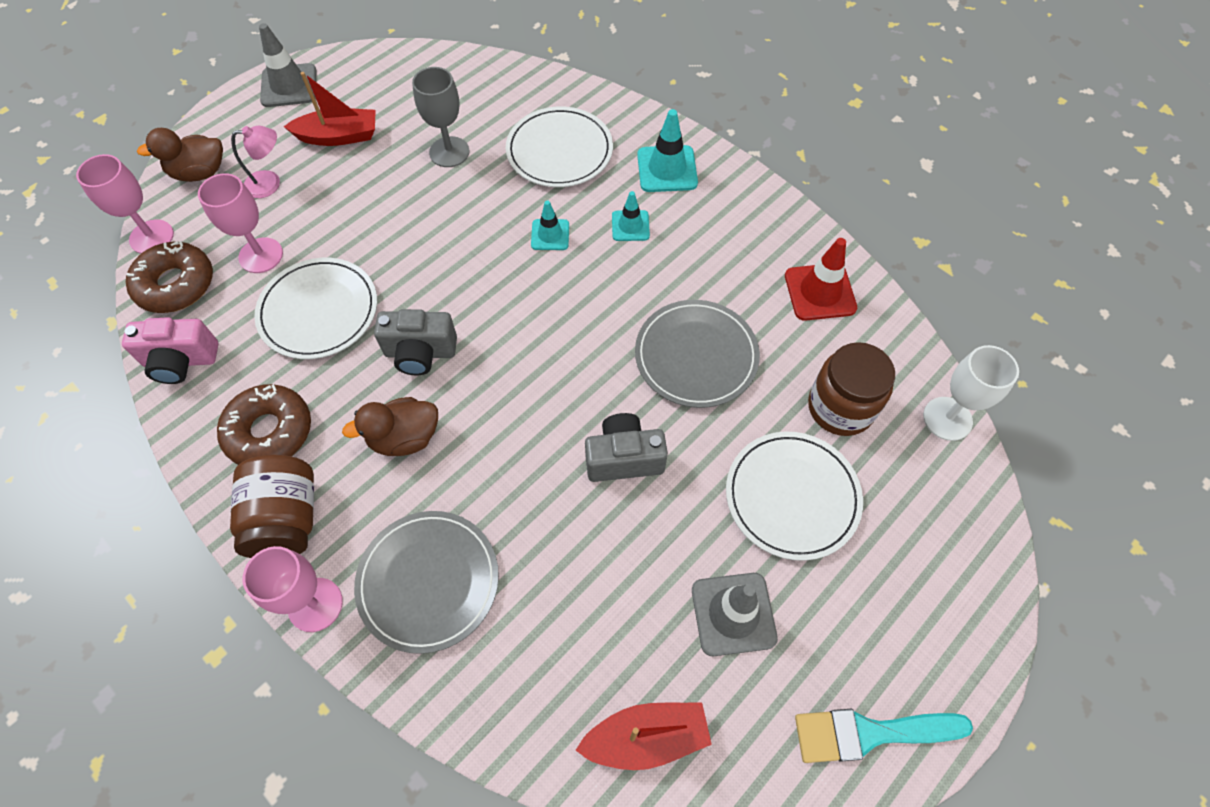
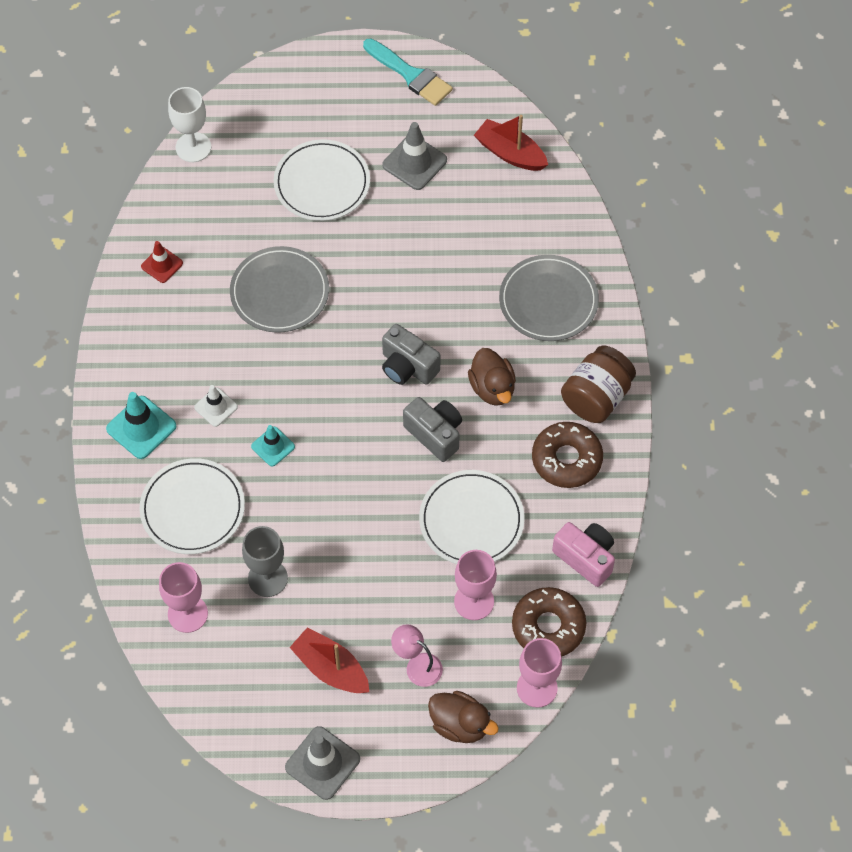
camera: 135 degrees left, 0 degrees up
pink goblet [243,546,343,632] -> pink goblet moved to [159,562,208,633]
brown duck [342,397,438,456] -> brown duck turned 45 degrees clockwise [468,348,516,406]
grey camera [585,413,668,482] -> grey camera moved to [382,324,440,385]
turquoise traffic cone [612,191,650,241] -> white traffic cone [194,385,238,427]
red traffic cone [785,238,857,321] -> red traffic cone [141,241,183,283], size x0.62
brown jar [808,342,895,436] -> none

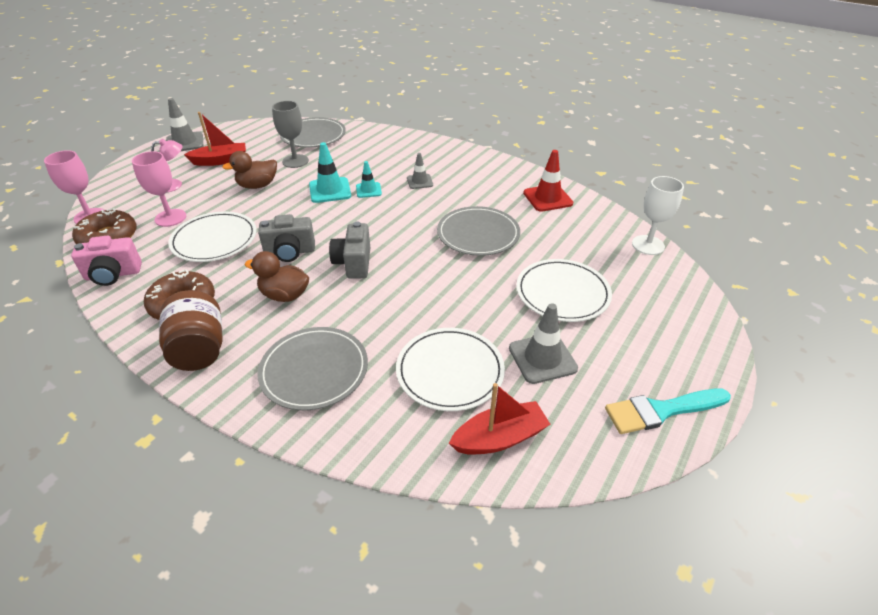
camera: 125 degrees right, 20 degrees down
turquoise traffic cone [106,392,176,459] -> turquoise traffic cone moved to [309,142,351,203]
white plate [139,458,245,554] -> white plate moved to [396,328,505,411]
red traffic cone [141,241,183,283] -> red traffic cone [523,150,573,212], size x1.60
pink goblet [159,562,208,633] -> grey plate [280,117,346,148]
white traffic cone [194,385,238,427] -> grey traffic cone [407,153,433,189]
grey camera [382,324,440,385] -> grey camera turned 75 degrees counterclockwise [329,222,370,279]
brown duck [428,691,499,743] -> brown duck moved to [222,151,277,189]

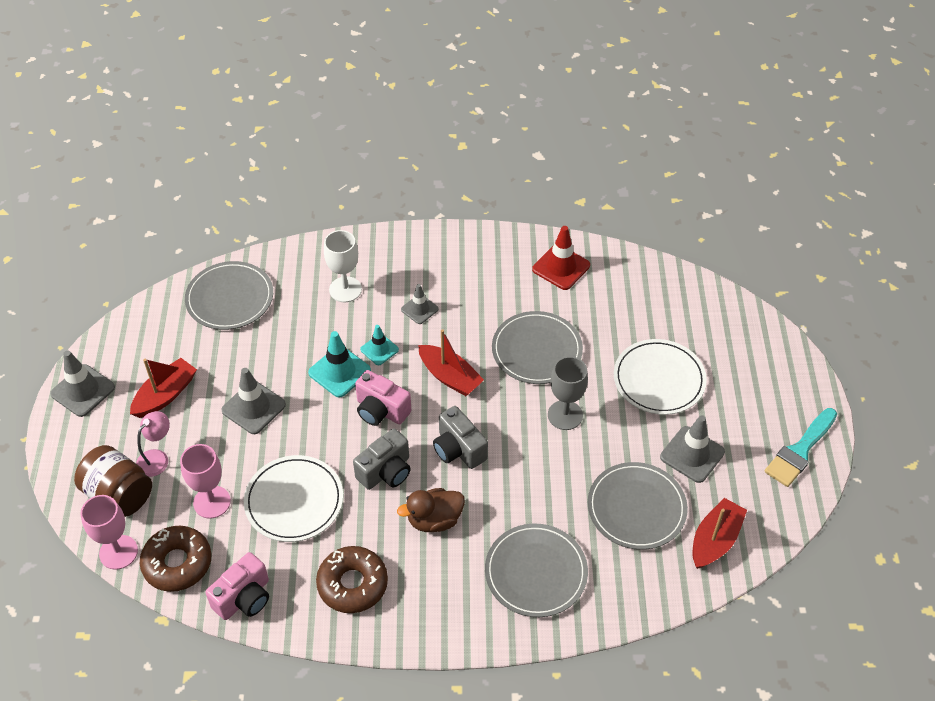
camera: 35 degrees left, 10 degrees up
brown jar [159,290,223,371] -> brown jar moved to [74,445,152,517]
brown duck [222,151,277,189] -> grey traffic cone [221,368,286,434]
grey goblet [272,101,309,168] -> grey goblet moved to [548,356,588,430]
white plate [396,328,505,411] -> grey plate [588,462,688,550]
white goblet [632,176,684,255] -> white goblet moved to [324,230,362,302]
none -> pink camera [355,370,411,426]
none -> red boat [418,329,484,396]

